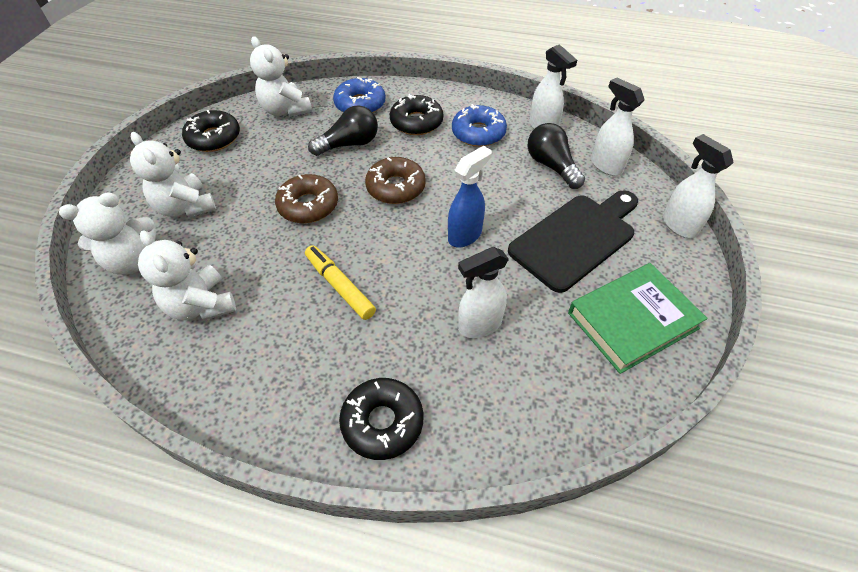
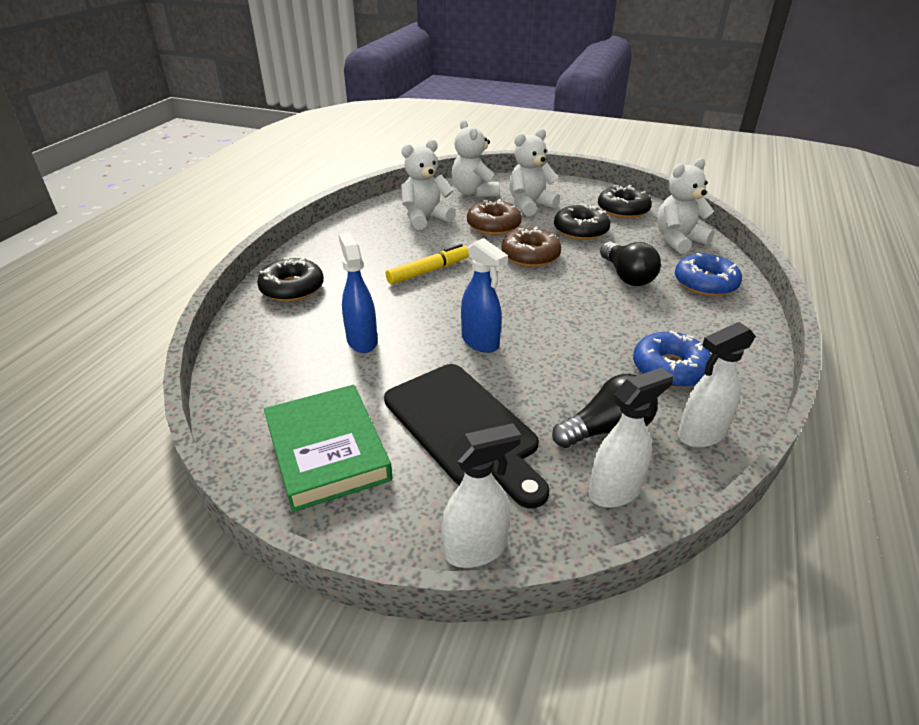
camera: 95 degrees right, 15 degrees down
brown donut [365,157,426,204] -> brown donut moved to [467,199,522,235]
black donut [390,94,443,135] -> black donut moved to [554,204,610,240]
white spray bottle [458,247,509,338] -> blue spray bottle [338,232,378,353]

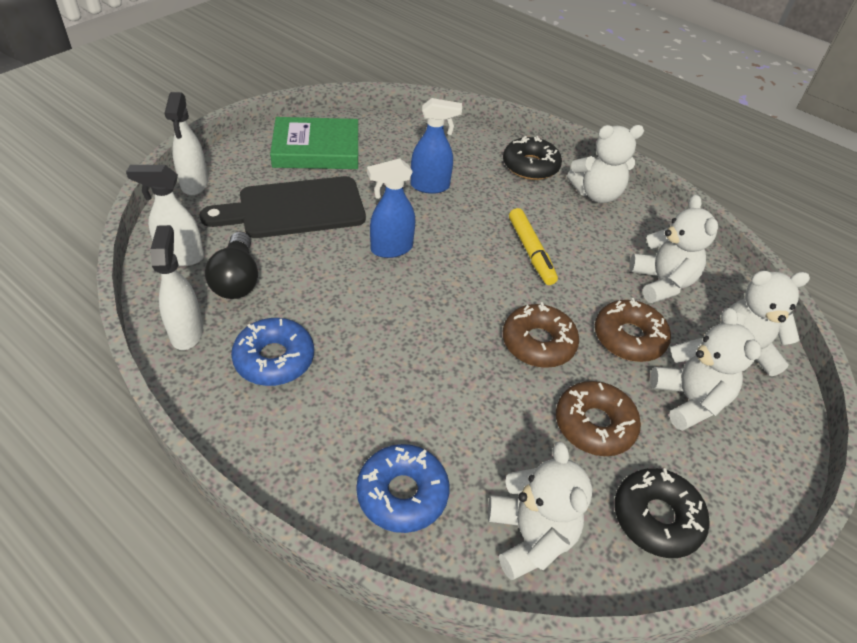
camera: 105 degrees right, 10 degrees up
black donut [554,204,610,240] -> brown donut [556,381,641,456]
white spray bottle [589,368,673,508] -> white spray bottle turned 105 degrees clockwise [126,165,204,266]
black light bulb [600,242,661,286] -> none
none -> white teddy bear [567,125,644,203]

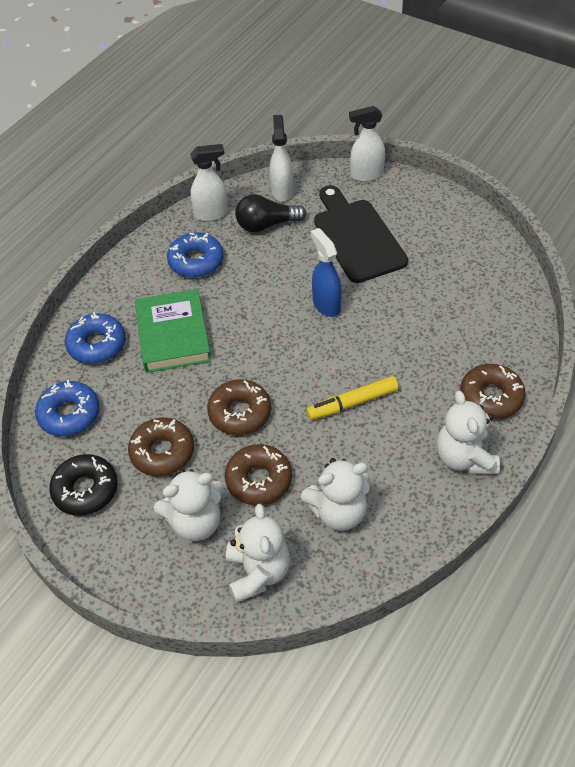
camera: 90 degrees right, 5 degrees up
green book [270,117,358,169] -> green book moved to [135,289,211,373]
blue spray bottle [411,98,462,194] -> none
white teddy bear [488,442,593,580] -> blue donut [35,380,100,437]
black donut [503,136,562,180] -> brown donut [460,364,525,419]

